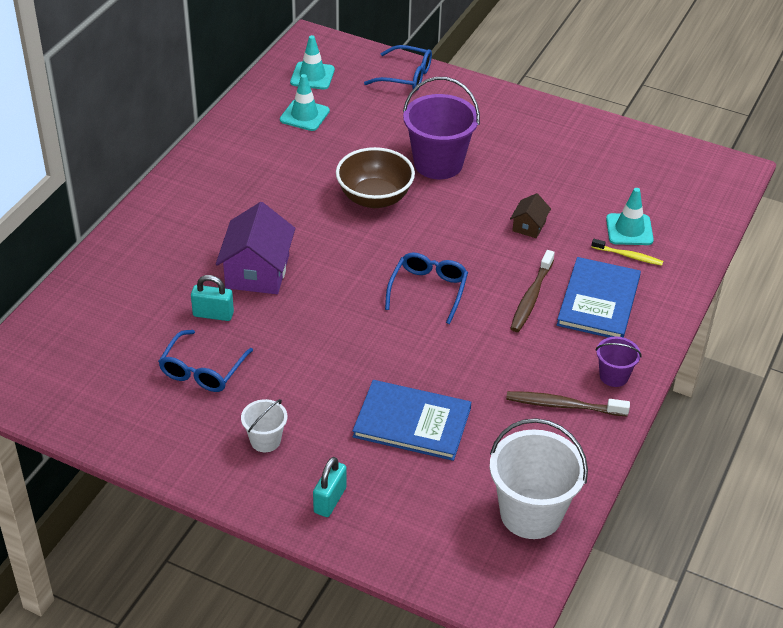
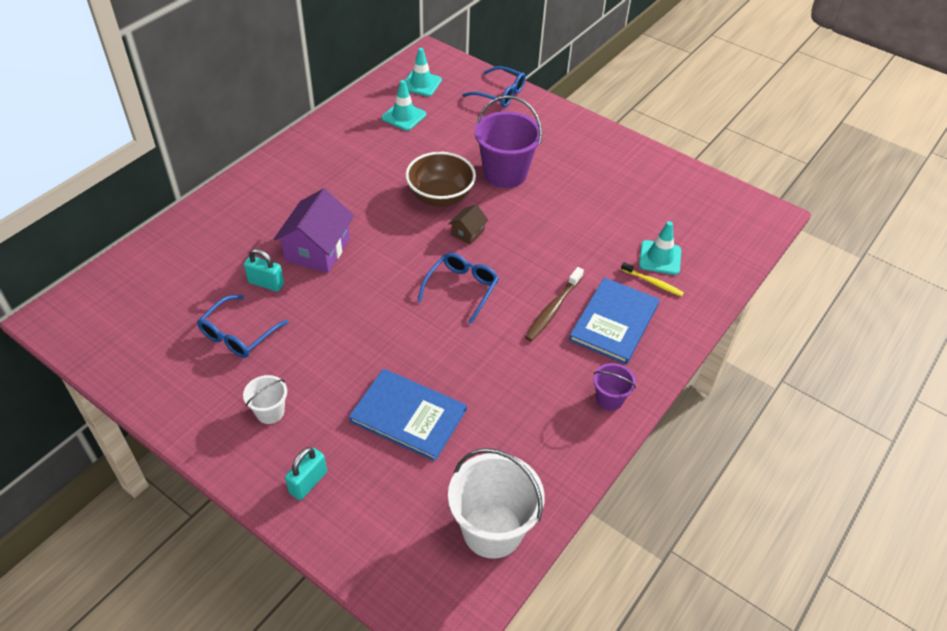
camera: 10 degrees right, 5 degrees up
brown toothbrush [506,391,630,416] -> none
brown house [510,193,551,238] -> brown house moved to [448,204,488,245]

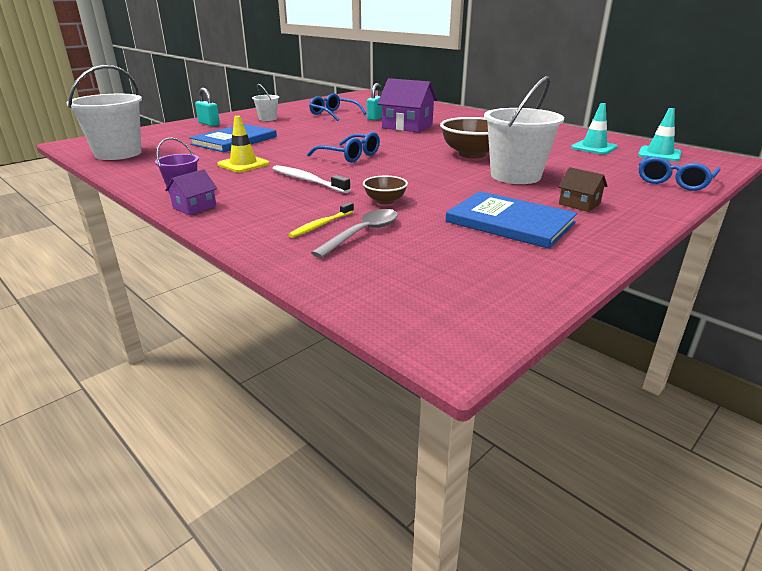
camera: 100 degrees right, 20 degrees down
brown house [448,204,488,245] -> brown house moved to [559,167,608,212]
purple bucket [475,95,542,188] -> white bucket [484,76,564,184]
brown toothbrush [525,267,584,342] -> white toothbrush [273,165,351,193]
blue book [569,277,660,365] -> blue book moved to [446,191,578,249]
turquoise traffic cone [639,221,681,275] -> grey spoon [311,209,398,258]
none -> purple house [165,169,217,215]
none -> yellow traffic cone [217,116,269,173]
none -> brown bowl [363,176,408,205]

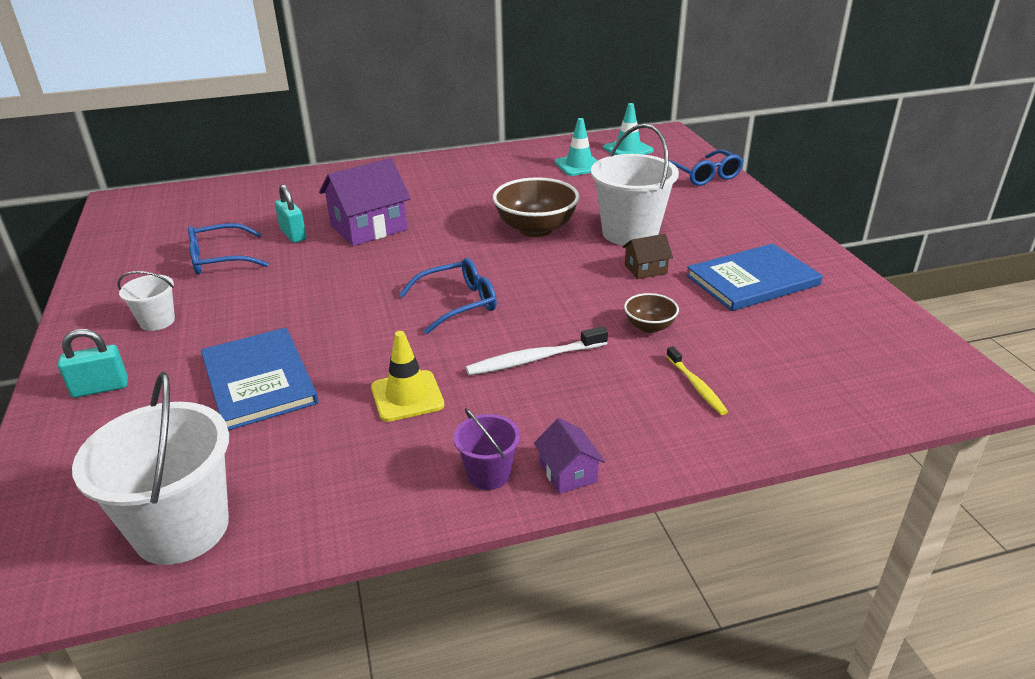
camera: 60 degrees left, 5 degrees up
grey spoon [311,209,398,258] -> none
brown house [559,167,608,212] -> brown house moved to [622,234,673,279]

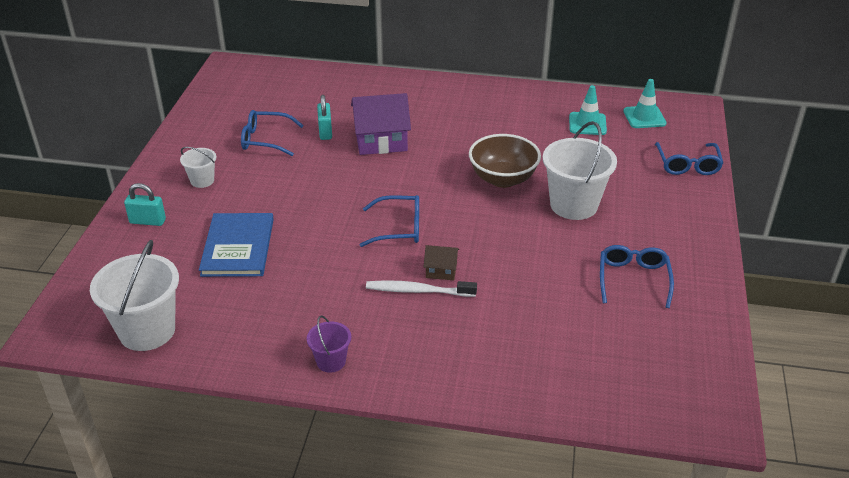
camera: 25 degrees right, 5 degrees up
yellow traffic cone [371,331,445,422] -> none
purple house [534,418,605,494] -> none
brown house [622,234,673,279] -> brown house moved to [424,245,459,280]
brown bowl [624,293,679,333] -> none
yellow toothbrush [666,346,728,415] -> none
blue book [686,243,823,311] -> blue glasses [600,245,674,308]

